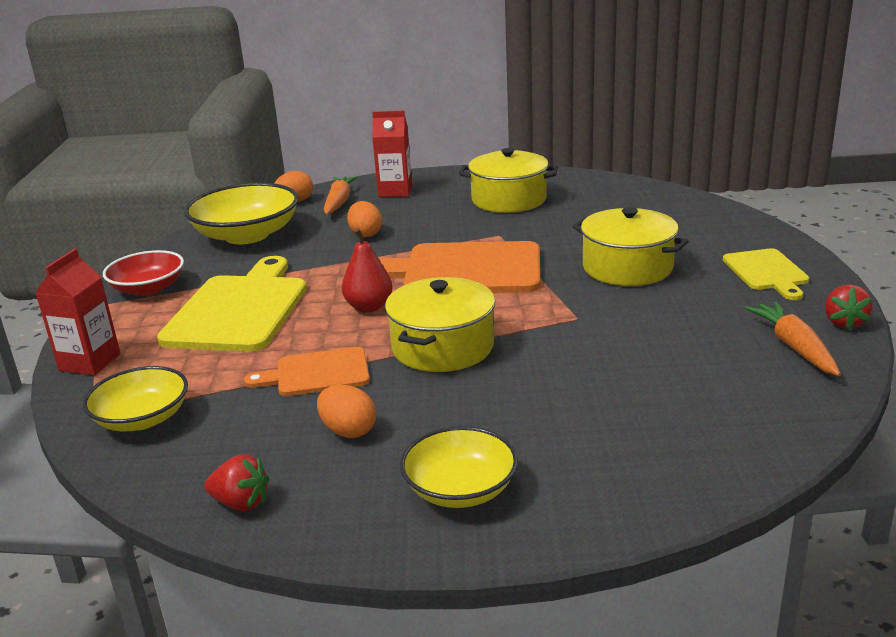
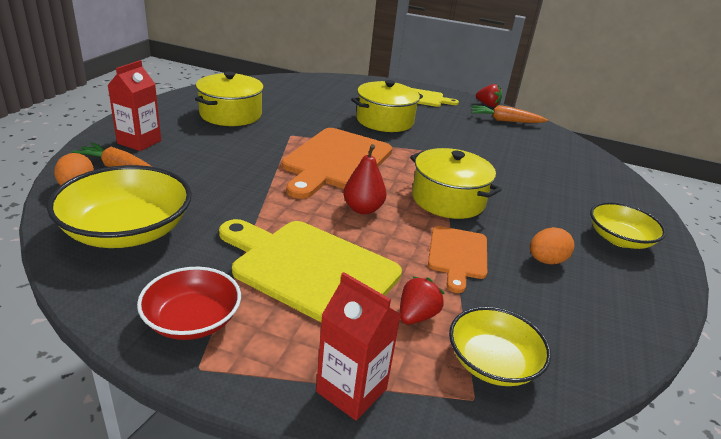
camera: 75 degrees left, 5 degrees up
red strawberry [204,454,269,511] -> red strawberry moved to [400,276,444,324]
orange egg [347,201,382,237] -> none

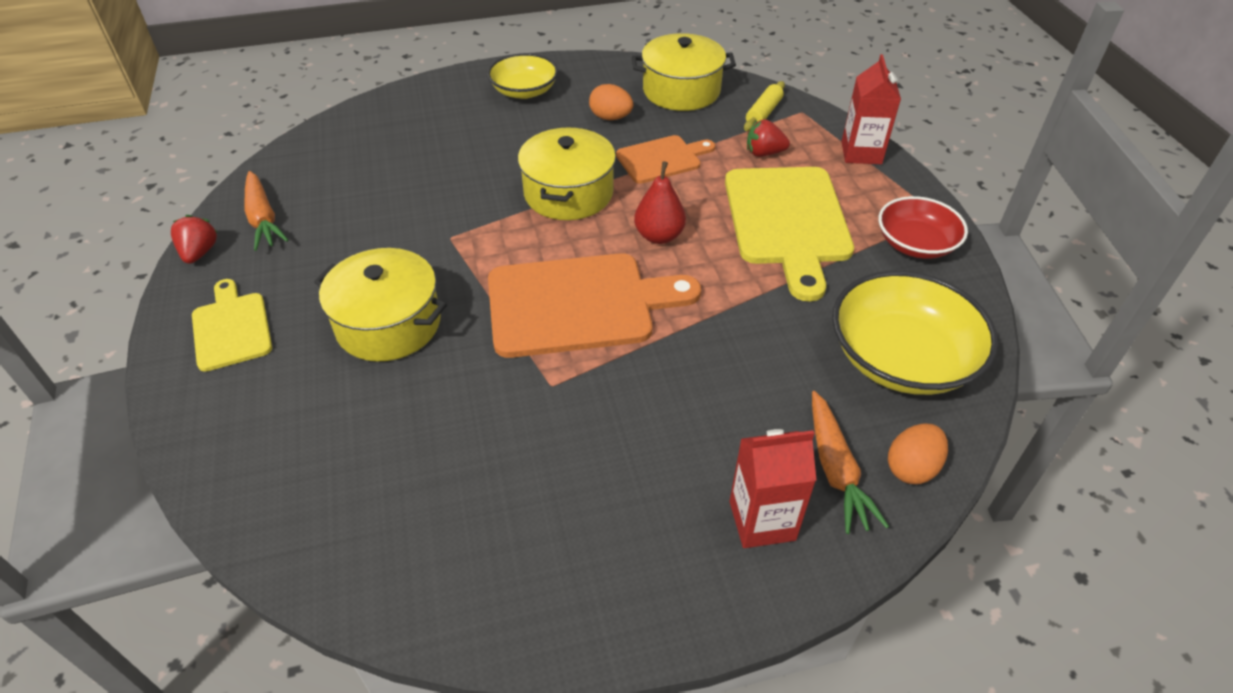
camera: 120 degrees left, 15 degrees up
yellow pot [195,72,264,126] -> yellow pot moved to [632,33,736,111]
yellow bowl [449,307,551,386] -> yellow rolling pin [744,81,785,131]

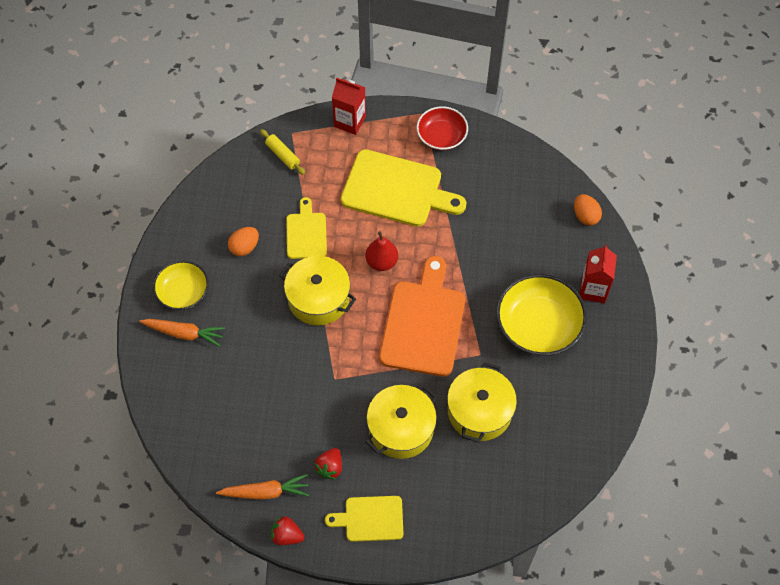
camera: 70 degrees left, 15 degrees up
orange cutting board [616,135,715,184] -> yellow cutting board [286,197,327,259]
yellow pot [632,33,736,111] -> yellow pot moved to [447,362,517,442]
red strawberry [747,119,790,157] -> red strawberry moved to [314,448,342,480]
orange carrot [812,391,889,534] -> orange carrot moved to [139,319,225,347]
yellow bowl [832,271,998,395] -> yellow bowl moved to [496,274,587,356]

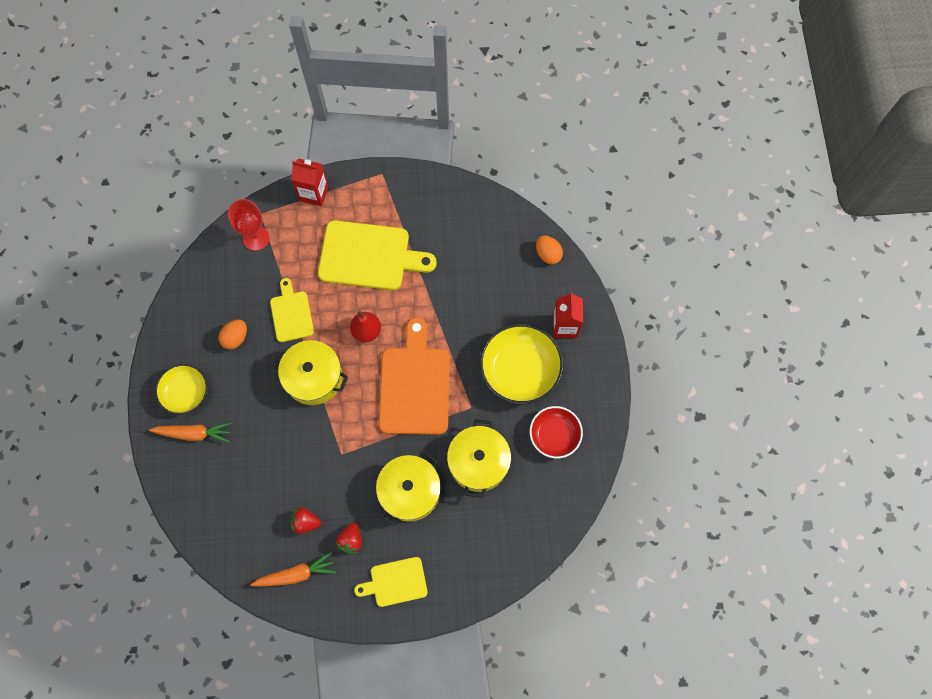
camera: 10 degrees left, 10 degrees up
yellow rolling pin [260,129,305,175] -> red goblet [228,199,270,251]
red strawberry [271,516,304,545] -> red strawberry moved to [290,507,321,534]
red bowl [417,106,468,151] -> red bowl moved to [530,406,583,458]

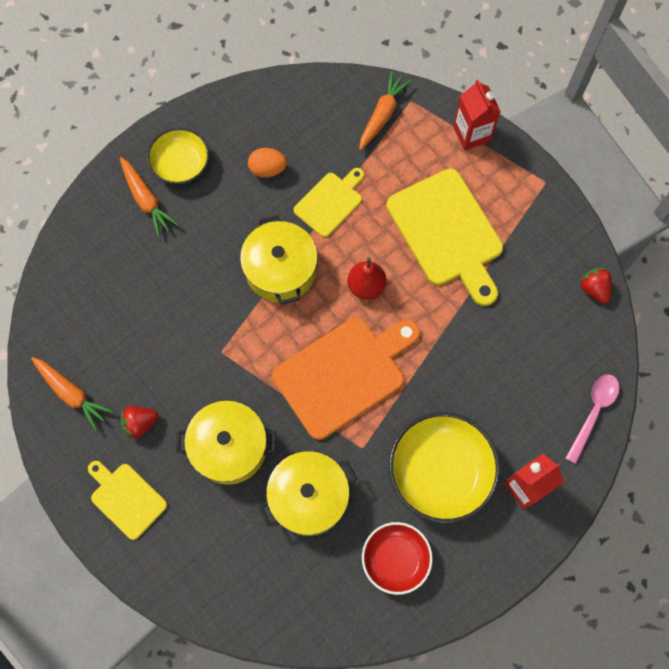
camera: 55 degrees right, 0 degrees up
red goblet [228,199,270,251] -> orange carrot [359,71,412,150]
red strawberry [290,507,321,534] -> red strawberry moved to [579,268,612,304]
orange egg [536,235,563,264] -> pink spoon [566,374,619,464]

